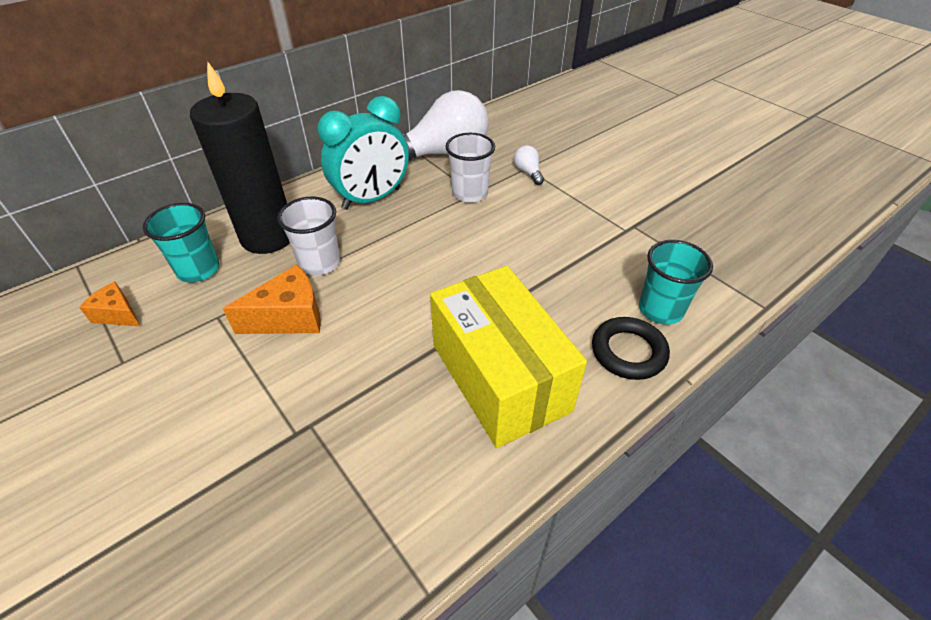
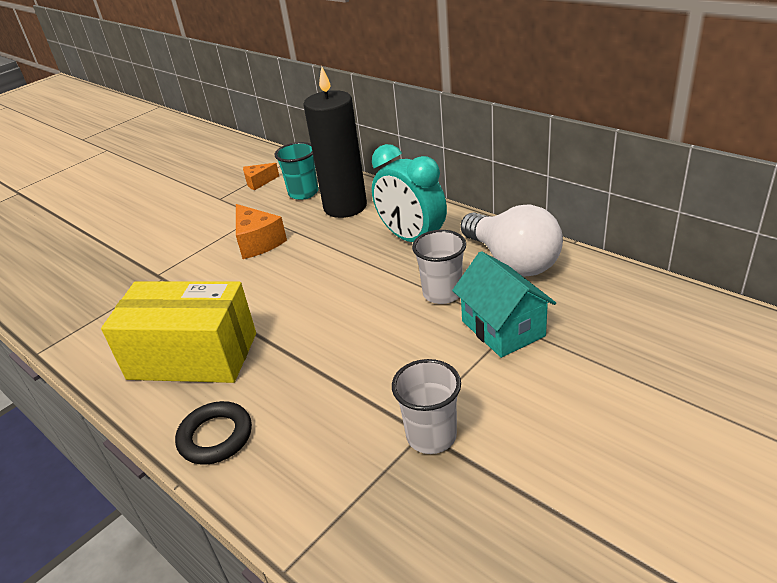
camera: 85 degrees right, 10 degrees down
orange cheese [79,282,141,327] -> orange cheese turned 135 degrees counterclockwise [243,163,279,191]
white cup [277,196,340,275] -> white cup moved to [392,359,461,454]
yellow box [430,266,587,448] -> yellow box turned 45 degrees clockwise [101,282,256,383]
white light bulb [514,145,544,185] -> turquoise house [452,251,556,358]
turquoise cup [639,240,713,325] -> none

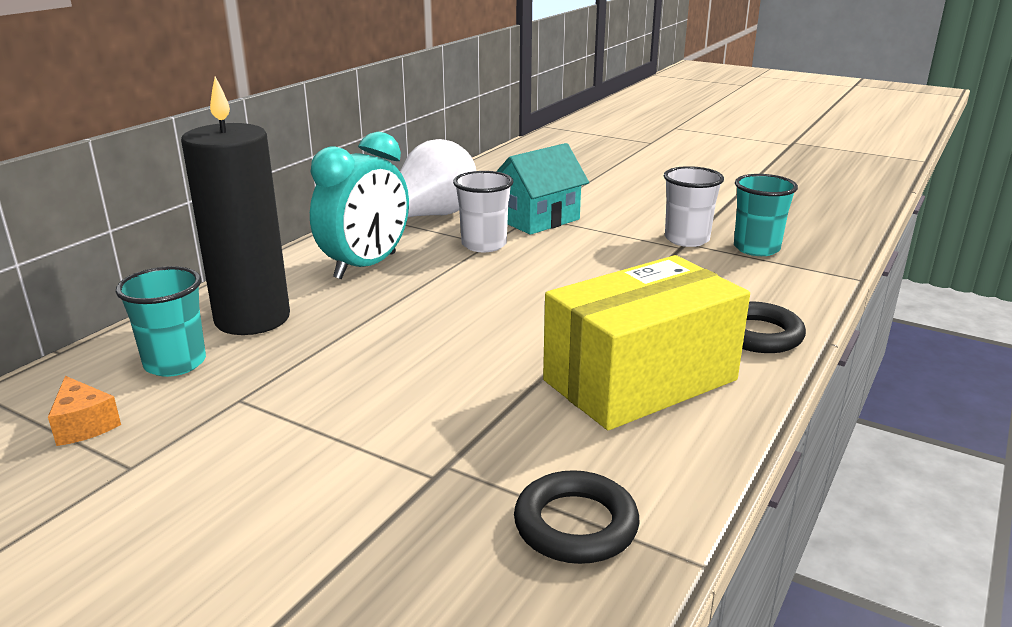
camera: 105 degrees left, 10 degrees down
yellow box [101,282,256,383] -> yellow box turned 60 degrees clockwise [543,255,750,430]
orange cheese [236,204,287,259] -> none
none -> black ring [514,470,640,564]
none -> turquoise cup [734,174,798,256]

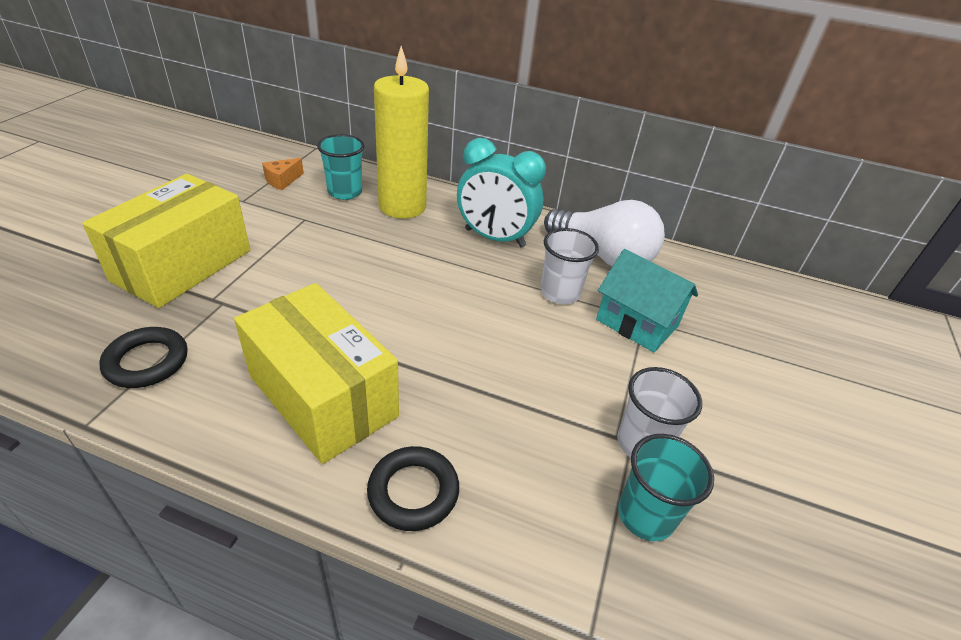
camera: 75 degrees right, 15 degrees up
black candle [181,77,290,335] -> yellow candle [374,46,429,219]
none -> yellow box [82,174,250,308]

